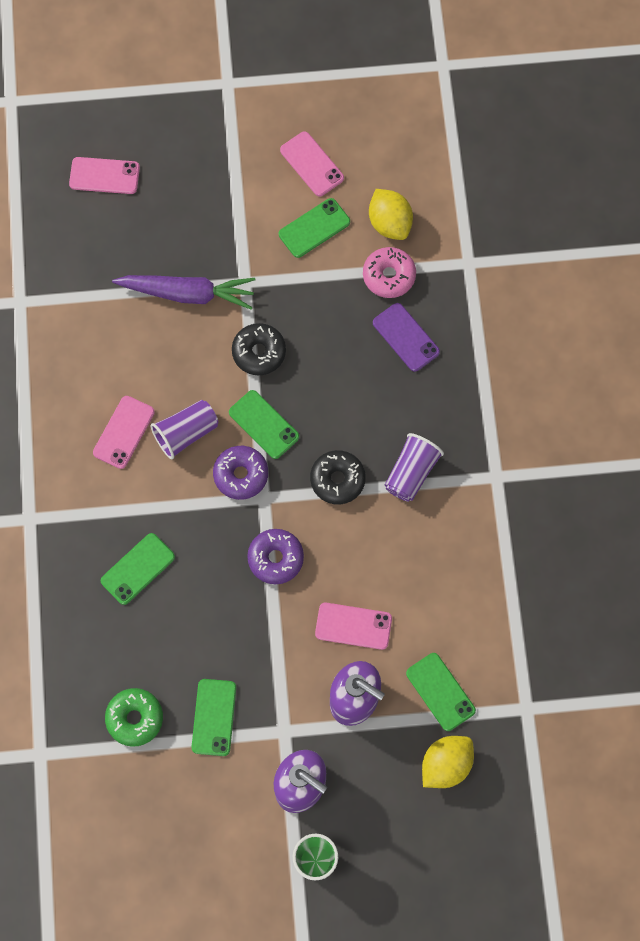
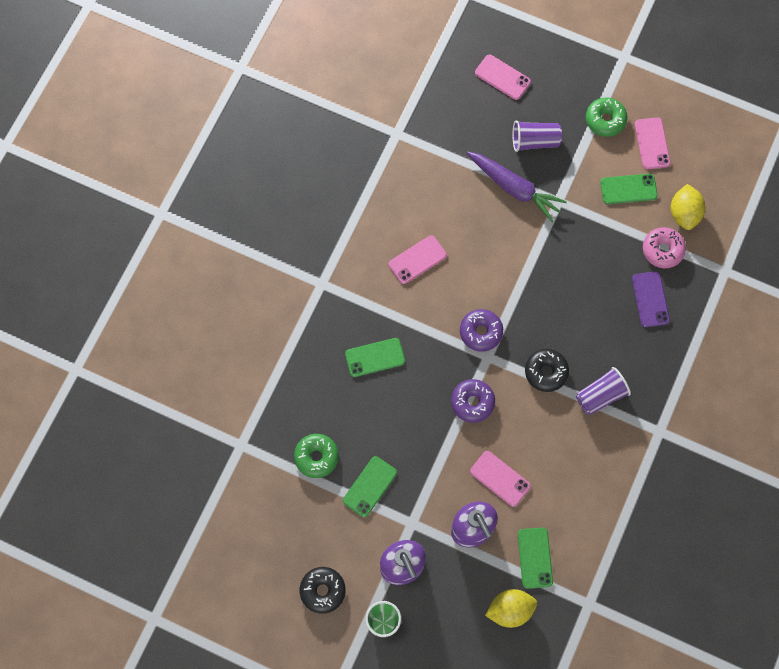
camera: 30 degrees right, 0 degrees up
purple cup [151,400,218,459] -> purple cup moved to [513,120,562,152]
green phone [229,390,299,459] -> none
black donut [232,323,286,375] -> black donut moved to [300,567,346,614]
none -> green donut [586,97,628,137]

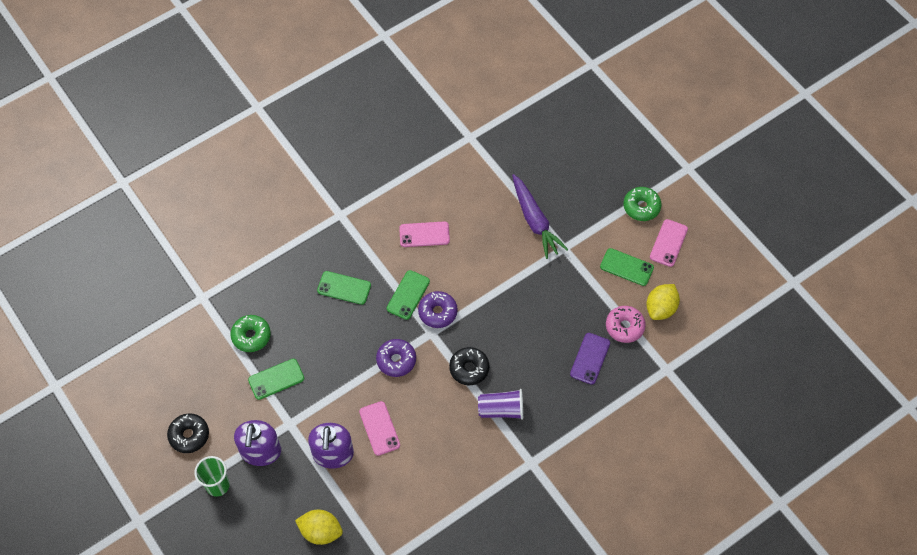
camera: 30 degrees right, 10 degrees down
pink phone [475,55,531,100] -> none
purple cup [513,120,562,152] -> none
green phone [518,528,553,589] -> green phone moved to [387,270,430,320]

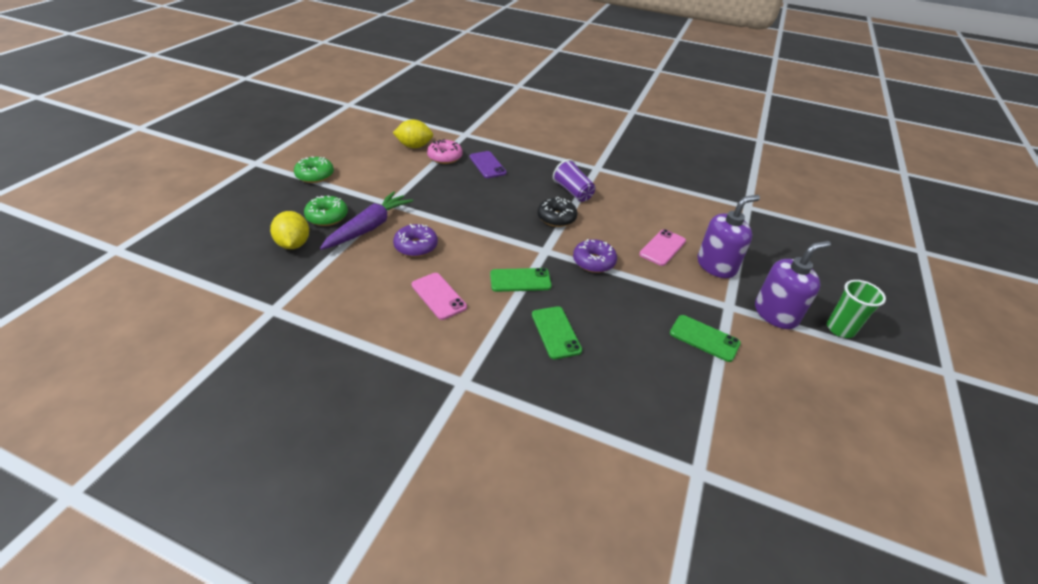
camera: 125 degrees left, 20 degrees down
black donut [167,413,209,453] -> none
green donut [230,315,271,352] -> green donut moved to [304,196,348,226]
yellow lemon [295,510,343,545] -> yellow lemon moved to [270,211,309,249]
purple donut [418,291,458,328] -> purple donut moved to [393,224,438,257]
purple phone [570,333,610,385] -> purple phone turned 75 degrees clockwise [470,151,507,178]
green phone [600,248,654,286] -> none
pink phone [650,219,688,267] -> none

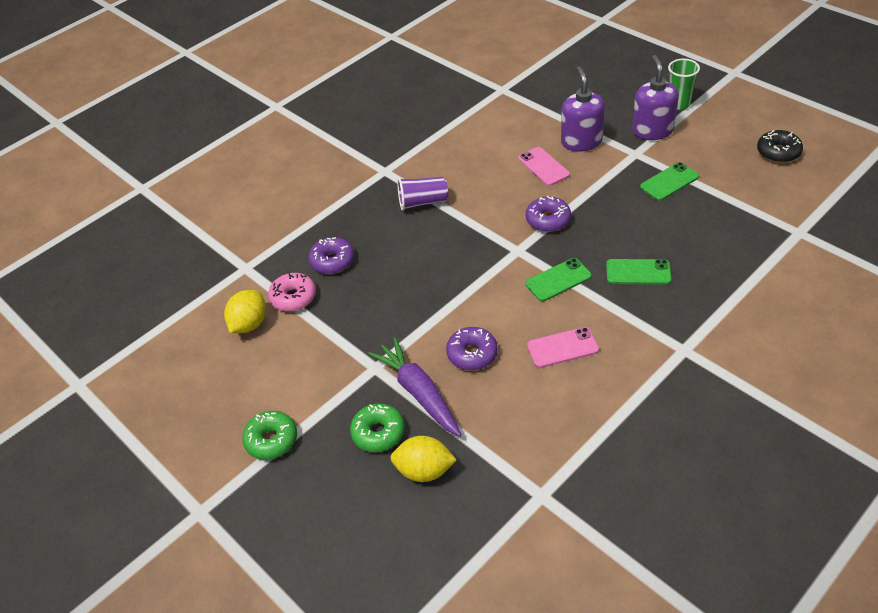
camera: 60 degrees left, 5 degrees up
purple phone [470,151,507,178] -> purple donut [308,237,354,274]
green phone [490,268,552,292] -> green phone turned 45 degrees clockwise [525,258,592,301]
black donut [537,197,577,227] -> black donut moved to [757,130,803,163]

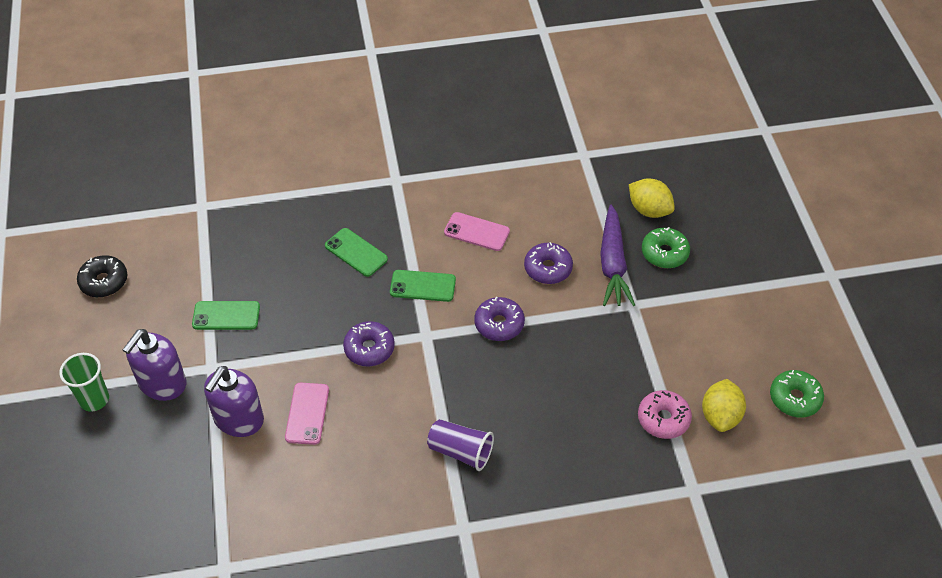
camera: 150 degrees left, 5 degrees up
yellow lemon [224,290,266,333] -> yellow lemon turned 45 degrees counterclockwise [702,379,746,432]
green donut [242,411,297,460] -> green donut moved to [770,370,824,418]
purple donut [308,237,354,274] -> purple donut moved to [474,297,525,341]

